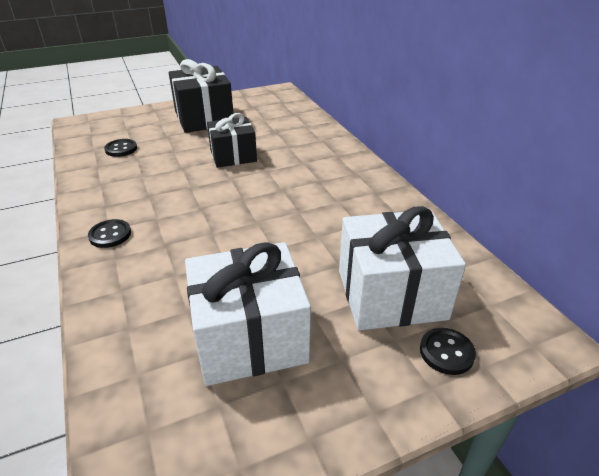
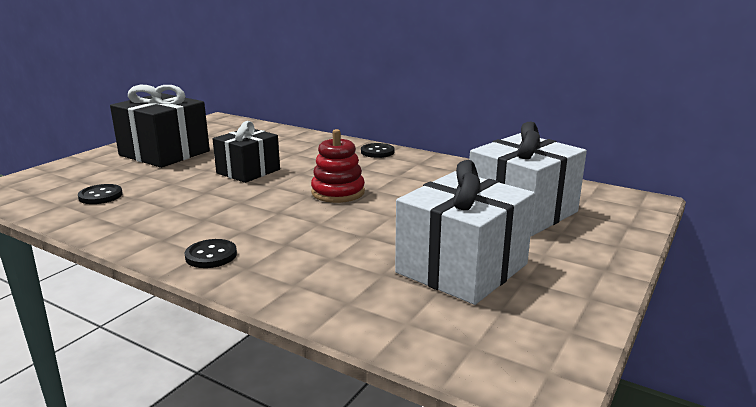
camera: 35 degrees left, 15 degrees down
black button [420,328,476,375] -> black button moved to [361,143,395,158]
none -> red stacking toy [311,129,365,203]

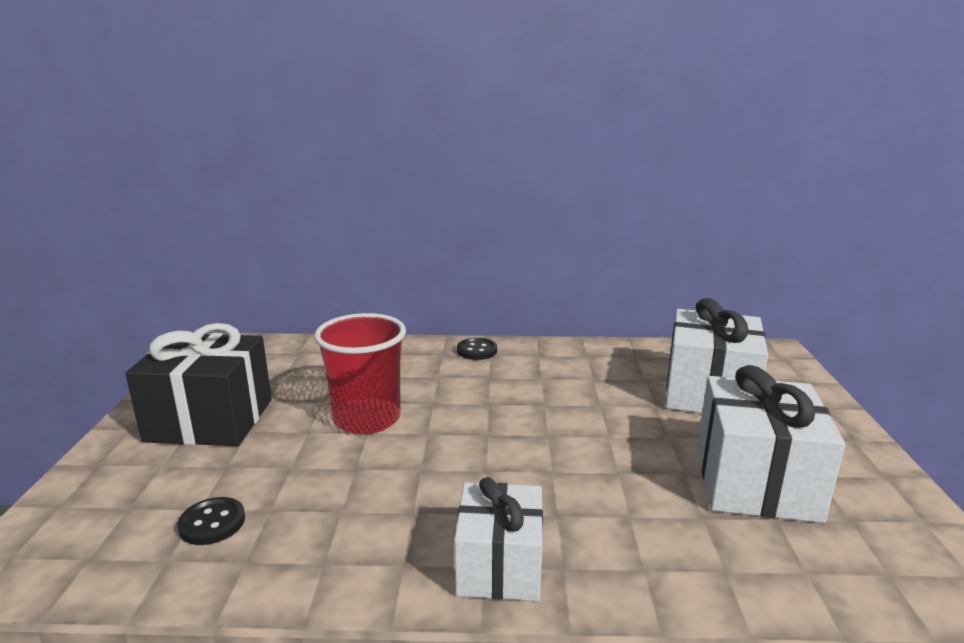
camera: 30 degrees left, 0 degrees up
black button [185,239,237,268] -> white gift [454,477,543,601]
black gift [213,121,280,183] -> red cup [314,313,406,434]
red stacking toy [311,129,365,203] -> none

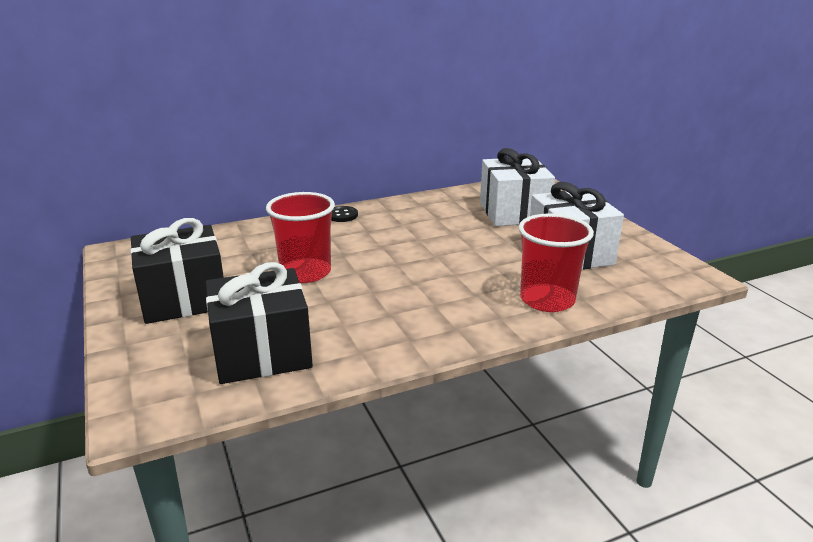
camera: 25 degrees left, 5 degrees up
black button [177,497,245,545] -> black gift [206,262,313,384]
white gift [454,477,543,601] -> none
none -> red cup [518,214,594,312]

